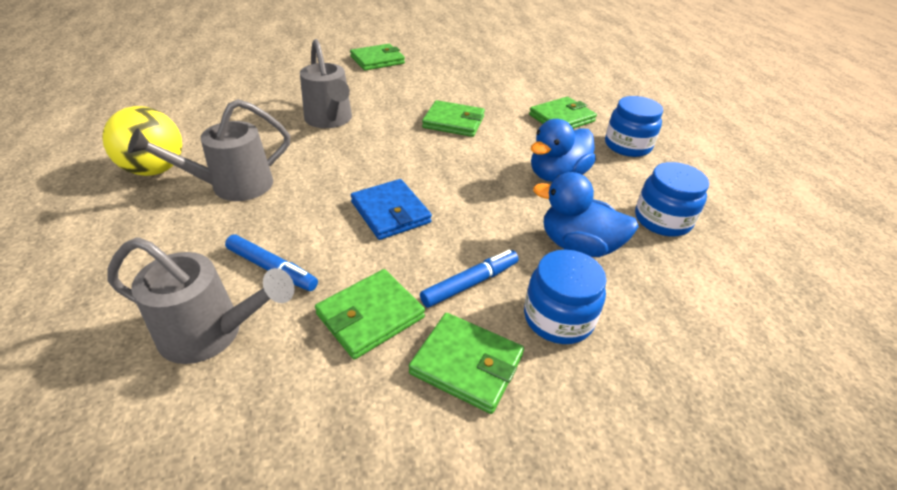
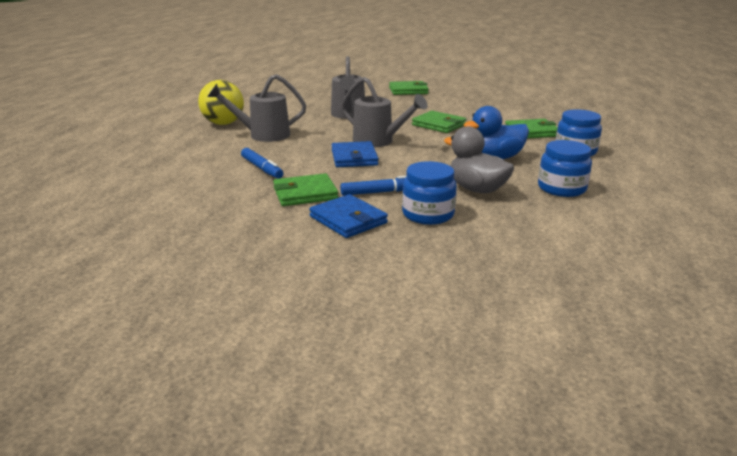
camera: 25 degrees right, 15 degrees down
grey watering can [108,237,295,364] -> grey watering can moved to [341,77,428,147]
green wallet [409,313,524,414] -> blue wallet [309,194,388,238]
blue duck [533,172,639,257] -> grey duck [444,126,514,193]

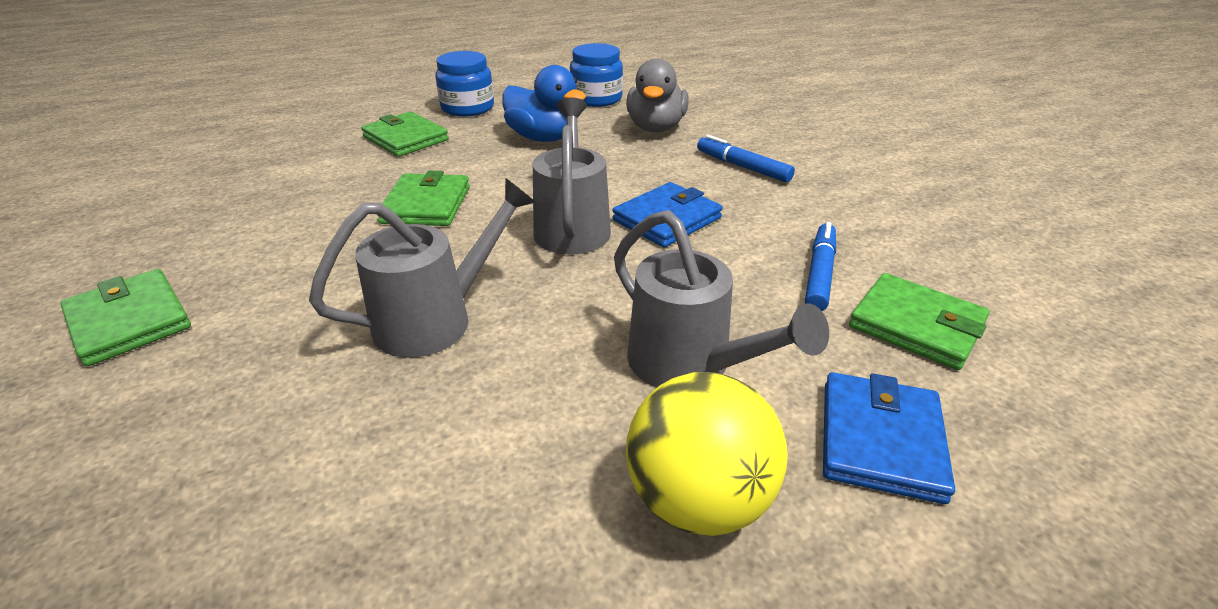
camera: 125 degrees left, 10 degrees up
green wallet [273,173,338,206] -> green wallet moved to [849,273,989,370]
blue wallet [309,194,388,238] -> blue wallet moved to [823,372,955,504]
blue jar [402,161,457,225] -> none

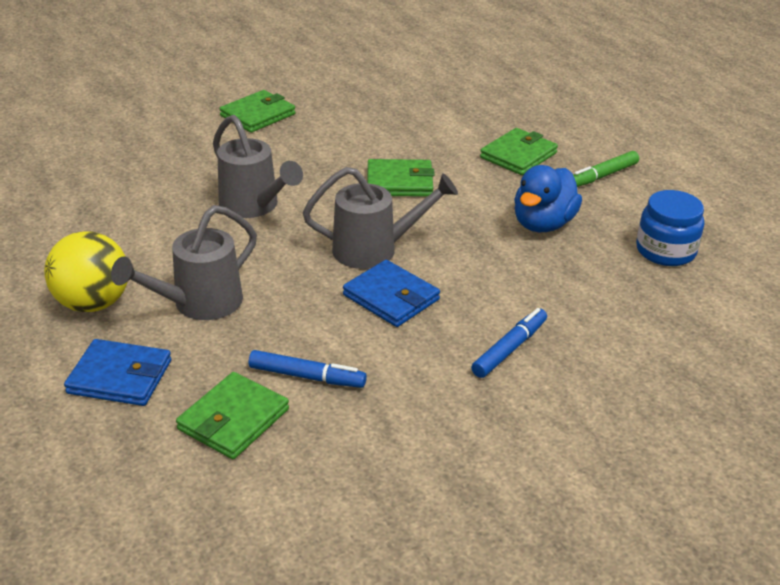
camera: 85 degrees right, 0 degrees up
blue jar [435,51,494,117] -> green marker [573,151,639,187]
grey duck [626,59,689,132] -> none

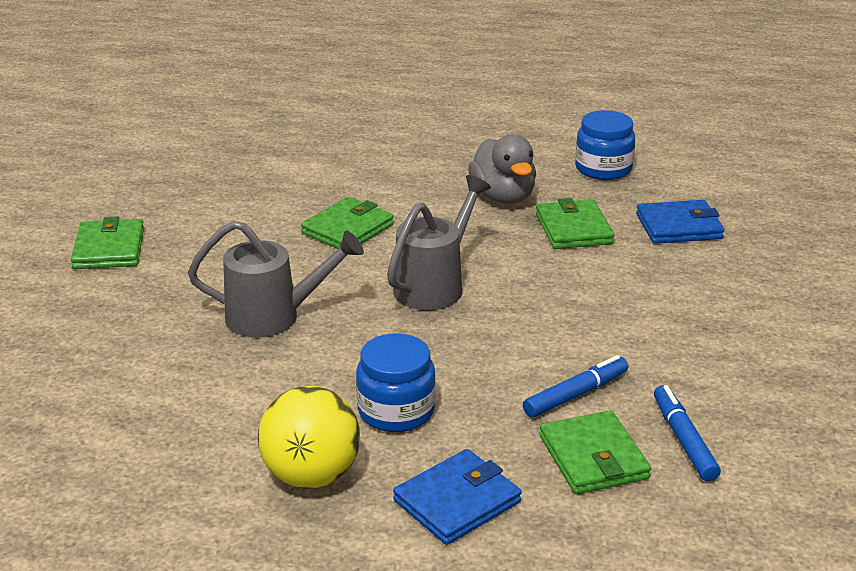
camera: 50 degrees left, 5 degrees down
grey watering can [111,205,257,320] -> blue jar [356,333,436,432]
blue wallet [343,260,440,327] -> blue wallet moved to [636,200,724,244]
blue marker [471,308,547,378] -> blue marker moved to [654,385,721,482]
green wallet [480,128,558,175] -> green wallet moved to [536,198,614,249]
blue duck [514,165,582,232] -> grey duck [468,134,536,204]
green marker [573,151,639,187] -> none

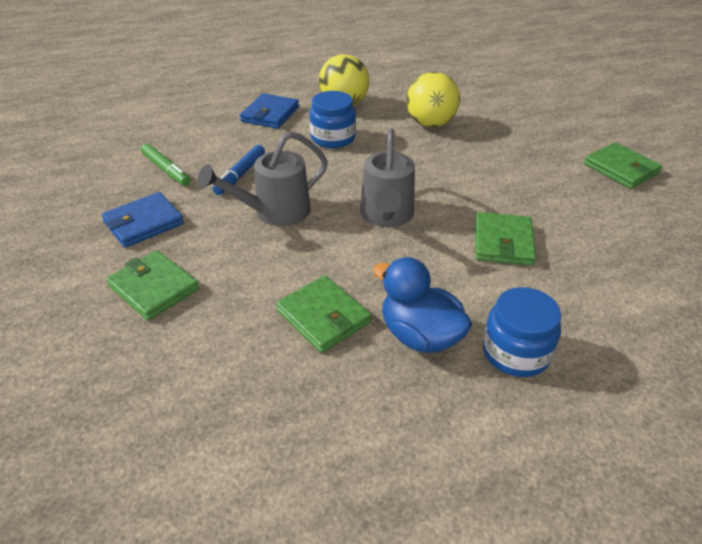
camera: 150 degrees right, 10 degrees up
grey watering can [188,221,364,338] -> grey watering can moved to [198,131,328,226]
grey duck [468,134,536,204] -> blue duck [373,257,472,353]
green wallet [540,410,651,494] -> green wallet moved to [106,250,199,321]
blue jar [575,110,635,180] -> blue jar moved to [483,287,561,377]
blue wallet [636,200,724,244] -> blue wallet moved to [102,192,184,248]
blue marker [654,385,721,482] -> green marker [141,144,191,186]
none -> yellow ball [406,72,460,128]

